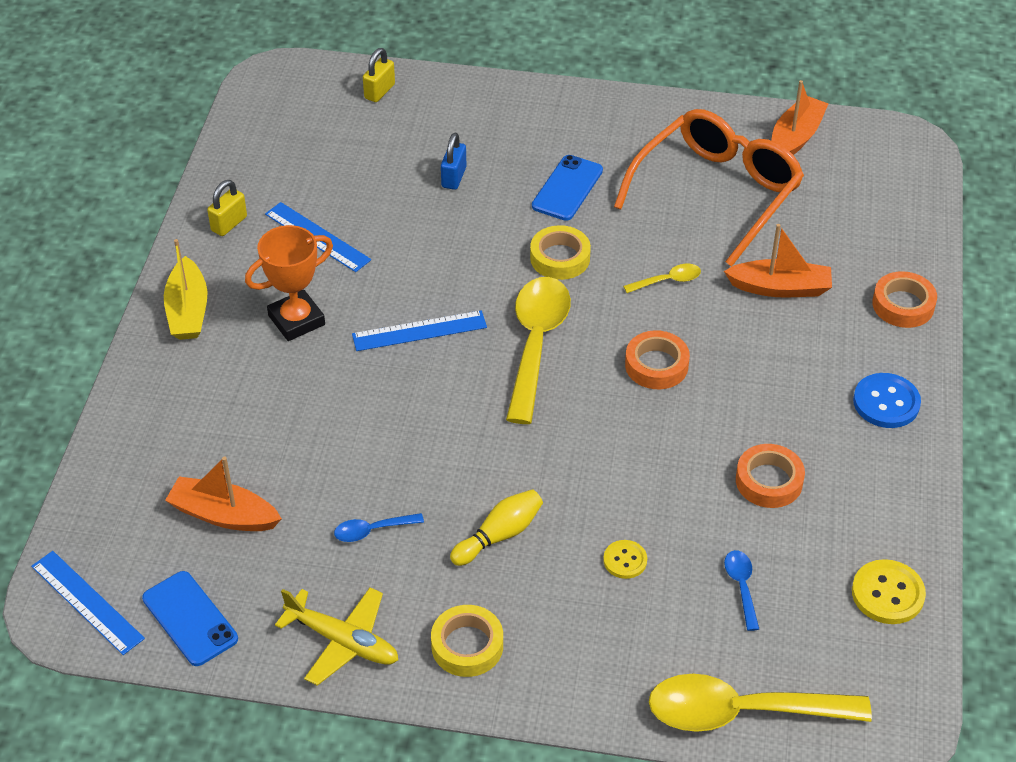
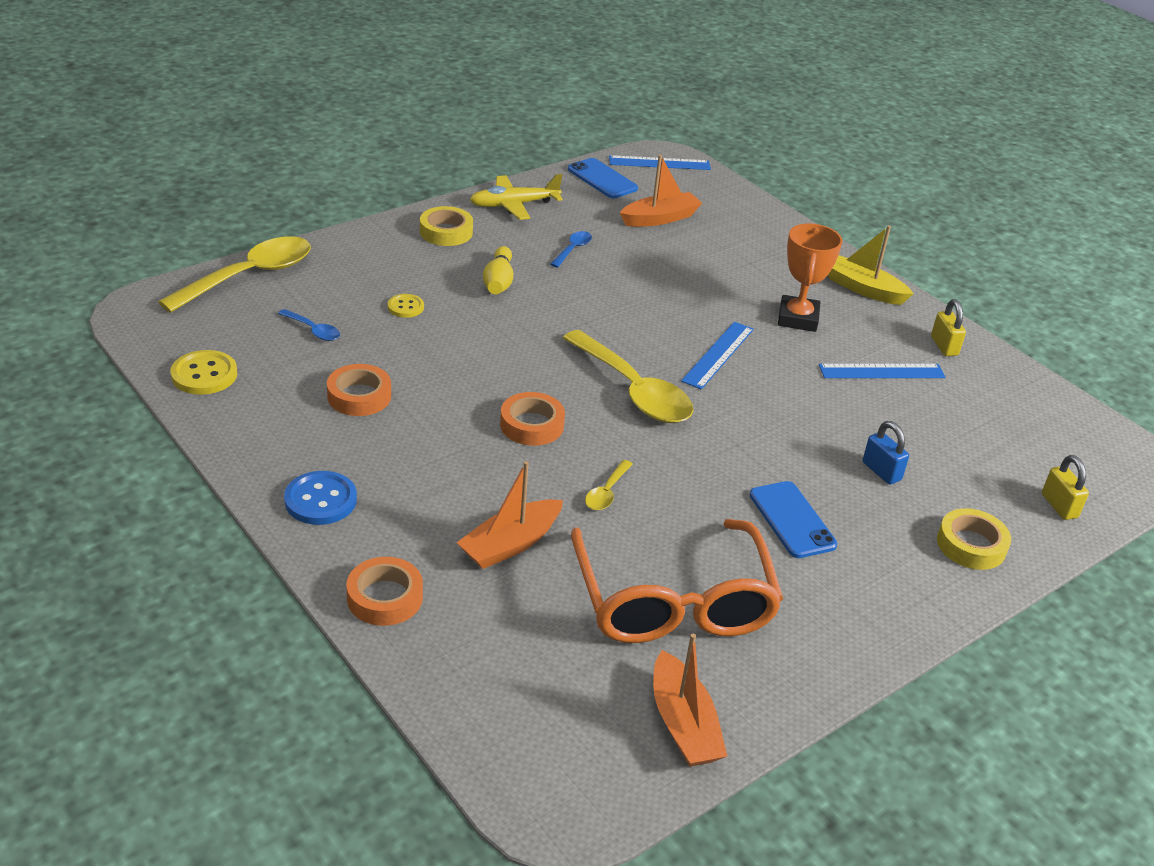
camera: 130 degrees right, 10 degrees down
blue phone [142,571,238,666] -> blue phone turned 45 degrees clockwise [568,158,638,198]
yellow tape [530,225,591,280] -> yellow tape moved to [937,508,1011,570]

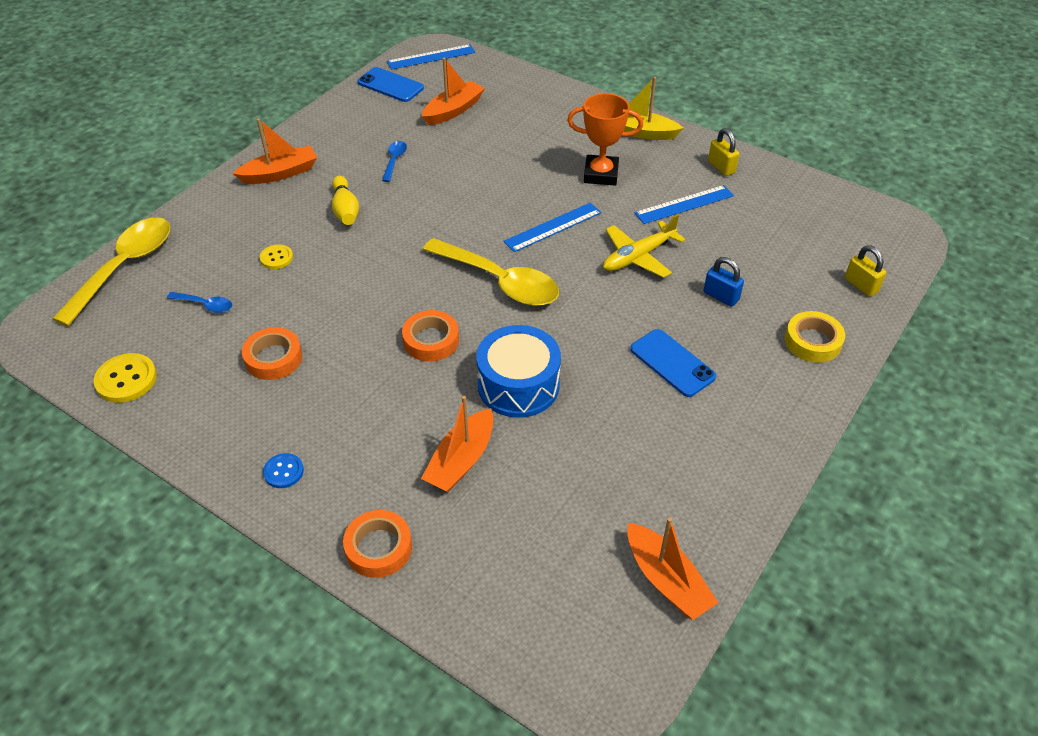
camera: 15 degrees left, 10 degrees up
blue button [284,471,357,525] -> blue button [263,453,304,488], size x0.62
yellow tape [420,206,473,246] -> orange boat [233,118,317,184]
yellow plane [470,174,563,220] -> yellow plane moved to [603,214,685,278]
orange glasses [571,519,783,643] -> none
yellow spoon [585,460,633,510] -> blue drum [476,325,561,418]
blue ruler [681,322,754,390] -> blue ruler turned 45 degrees clockwise [504,203,601,252]
orange trophy [778,223,843,332] -> orange trophy turned 75 degrees counterclockwise [567,93,643,186]

